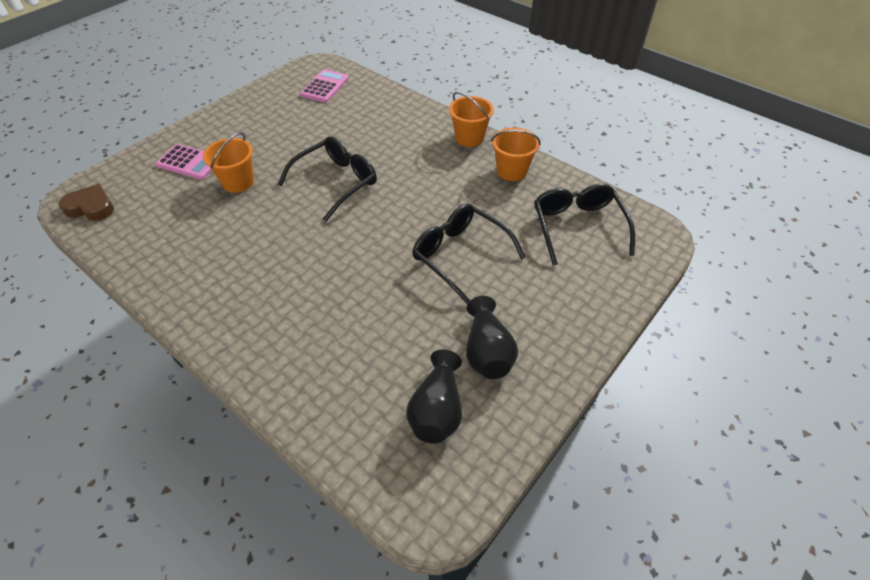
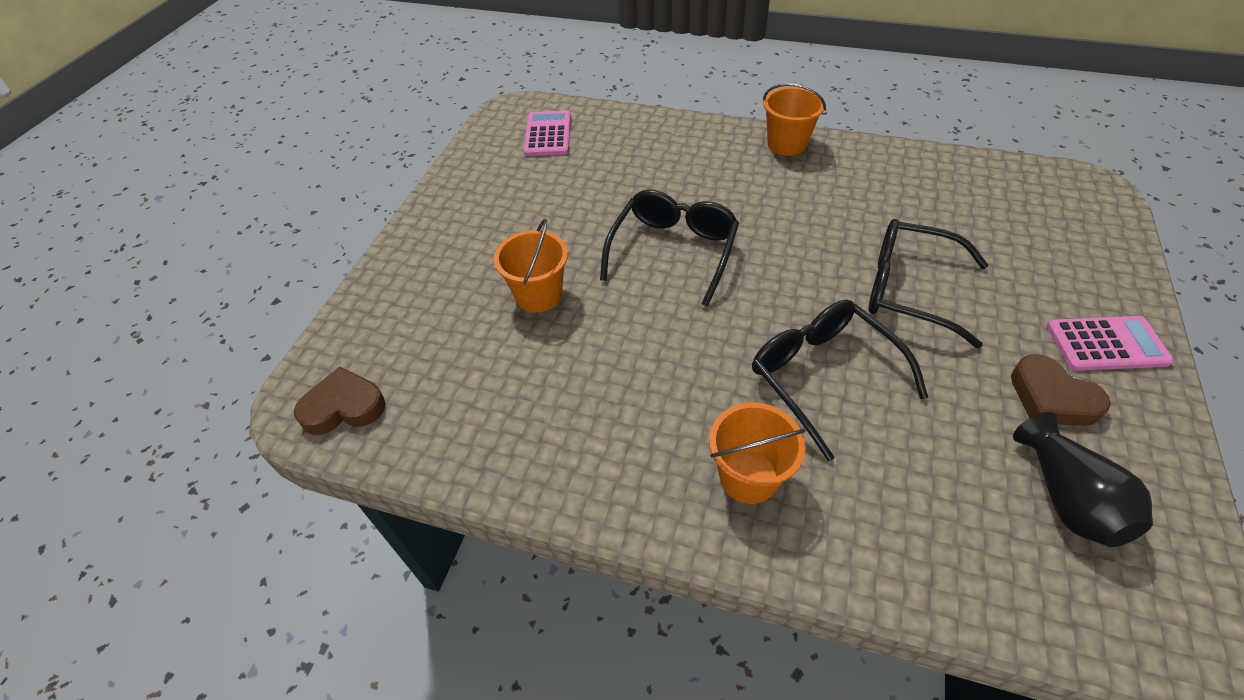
camera: 20 degrees left, 0 degrees up
pink calculator [155,144,212,180] -> pink calculator moved to [1047,316,1174,371]
black vase [466,296,518,379] -> brown heart [1011,354,1111,426]
orange bucket [491,127,541,181] -> orange bucket moved to [709,402,806,504]
black glasses [534,184,635,266] -> black glasses moved to [752,300,928,461]

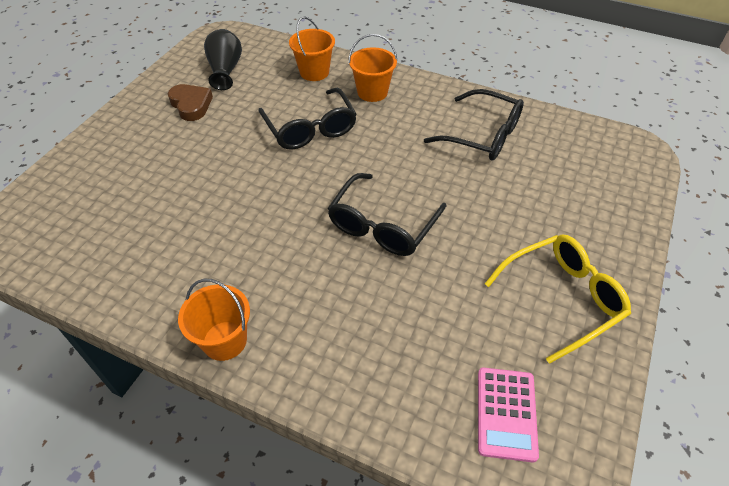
camera: 175 degrees left, 0 degrees up
brown heart [294,366,386,435] -> none
orange bucket [494,219,568,312] -> orange bucket moved to [289,16,335,81]
black glasses [868,219,988,349] -> black glasses moved to [424,89,524,161]
pink calculator [1047,316,1174,371] -> none
none -> yellow glasses [485,234,631,364]

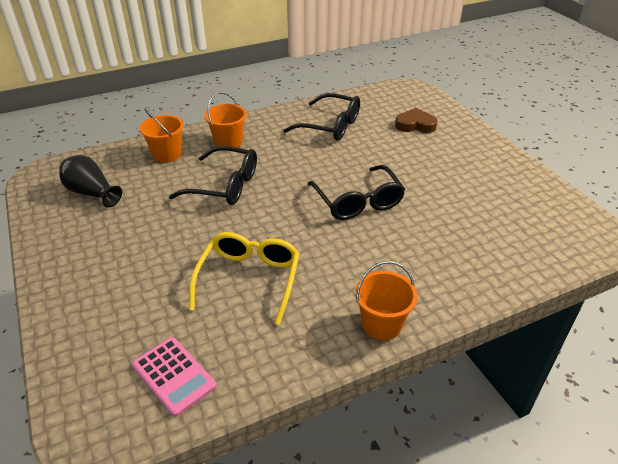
camera: 50 degrees left, 10 degrees down
brown heart [168,84,213,121] -> brown heart moved to [395,108,438,133]
black glasses [424,89,524,161] -> black glasses turned 45 degrees clockwise [283,93,360,141]
pink calculator [478,367,539,462] -> pink calculator moved to [132,337,217,417]
yellow glasses [485,234,631,364] -> yellow glasses moved to [189,232,300,325]

